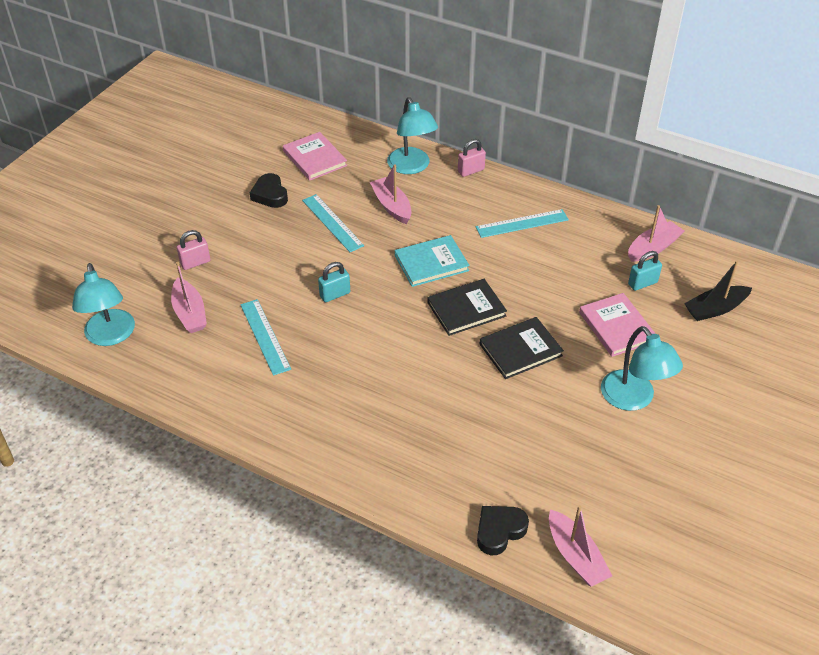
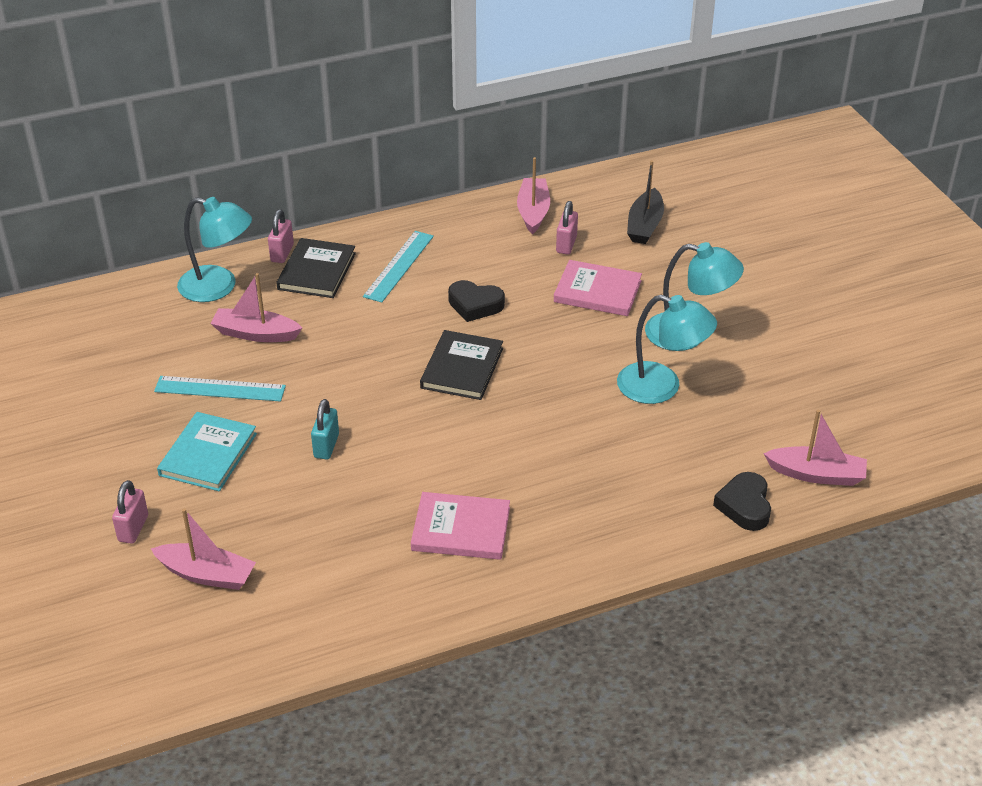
camera: 50 degrees left, 5 degrees down
turquoise lamp [72,263,135,346] -> turquoise lamp moved to [617,295,717,404]
turquoise ruler [240,299,291,376] -> none
black heart [250,173,288,208] -> black heart moved to [448,280,505,322]
pink book [283,132,347,181] -> pink book moved to [411,492,510,560]
turquoise book [395,235,470,287] -> turquoise book moved to [157,412,257,491]
black book [480,317,564,379] -> black book moved to [276,238,356,298]
turquoise padlock [628,251,662,291] -> pink padlock [556,201,578,255]

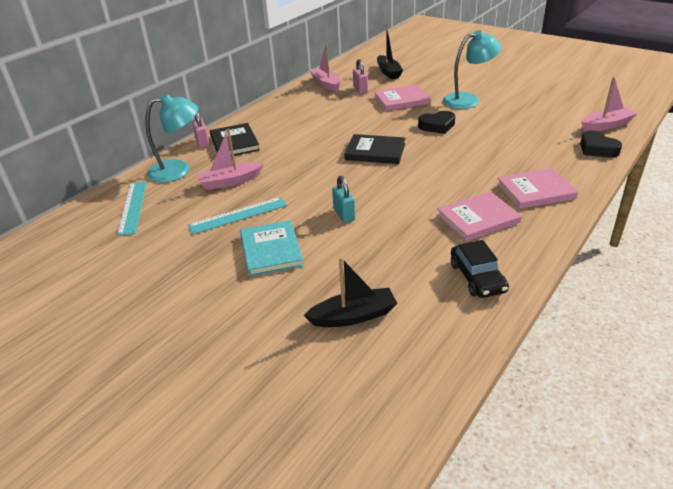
camera: 30 degrees left, 5 degrees down
pink padlock [112,480,148,544] -> none
pink boat [151,508,256,590] -> black boat [304,257,397,327]
turquoise ruler [363,231,434,303] -> turquoise ruler moved to [117,181,147,236]
black book [420,330,503,400] -> black book turned 60 degrees counterclockwise [344,134,405,164]
black heart [448,280,505,322] -> black heart moved to [418,111,455,134]
turquoise lamp [617,295,717,404] -> none
none -> black car [451,240,509,298]
none -> pink book [497,168,578,209]

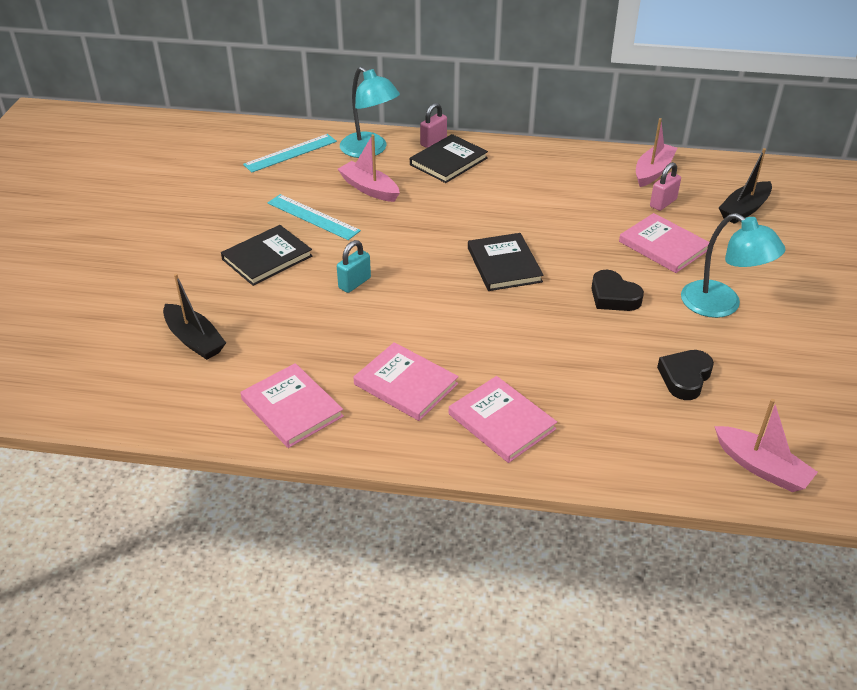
camera: 60 degrees right, 5 degrees up
turquoise book [240,220,304,277] -> black book [221,225,312,286]
black car [451,240,509,298] -> pink book [241,363,344,448]
black heart [580,130,622,158] -> black heart moved to [657,350,714,400]

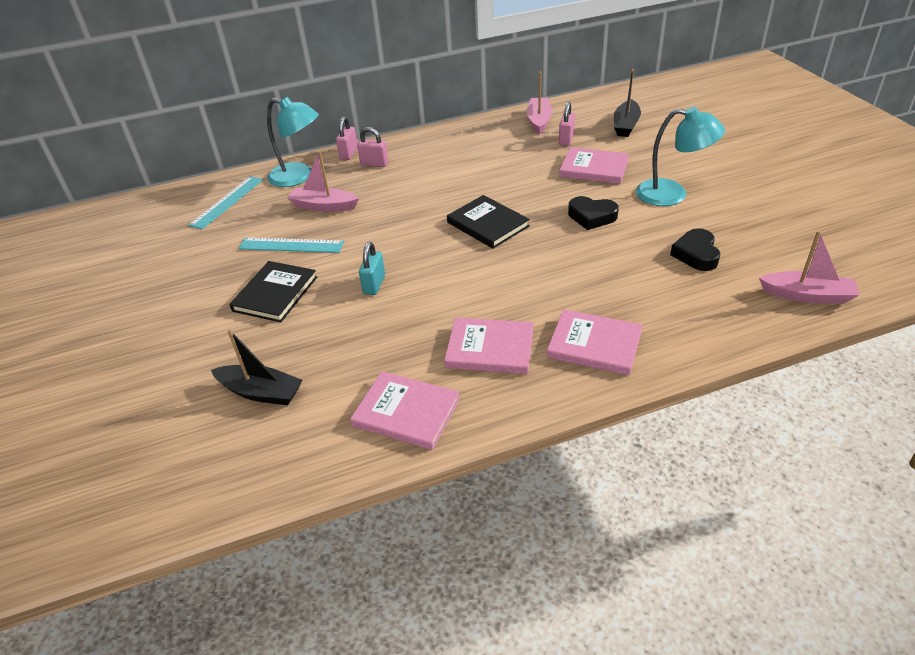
camera: 25 degrees left, 0 degrees up
black book [410,134,488,183] -> pink padlock [357,127,388,167]

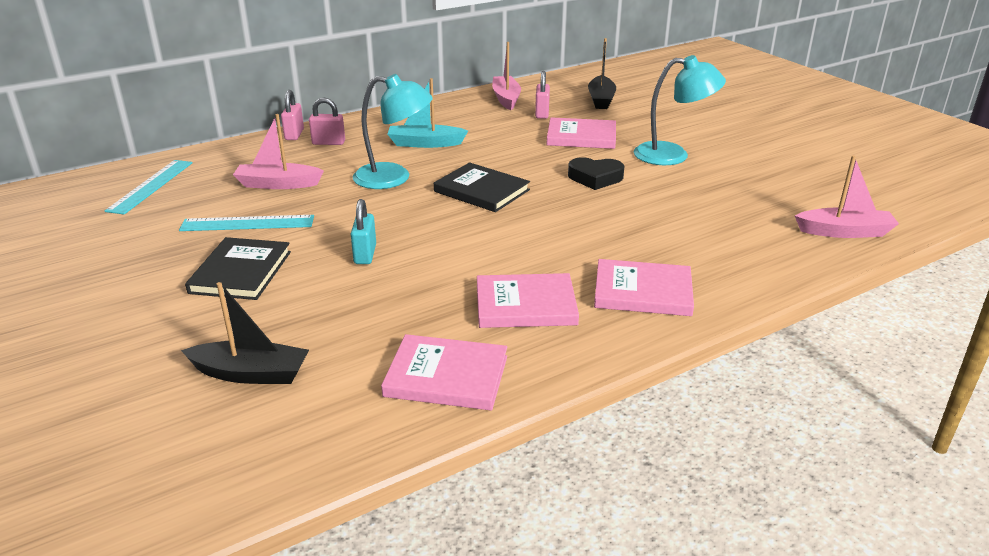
camera: 15 degrees left, 10 degrees down
turquoise lamp [267,97,319,187] -> turquoise lamp moved to [353,74,433,189]
black heart [670,228,720,271] -> none
none -> turquoise boat [387,78,468,148]

